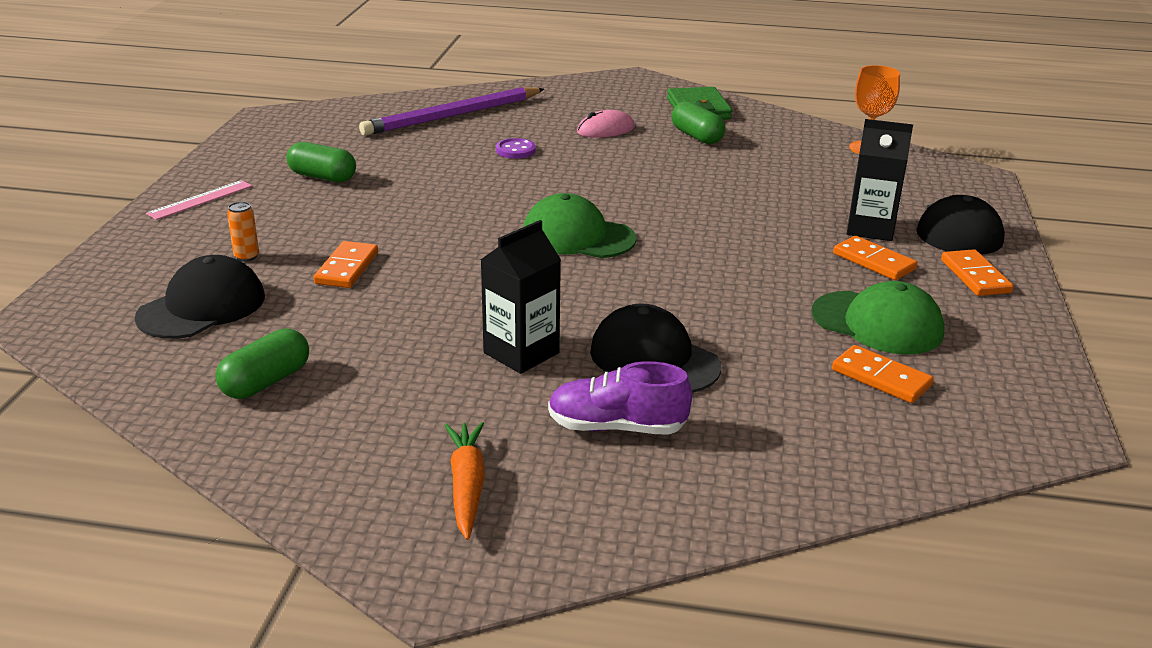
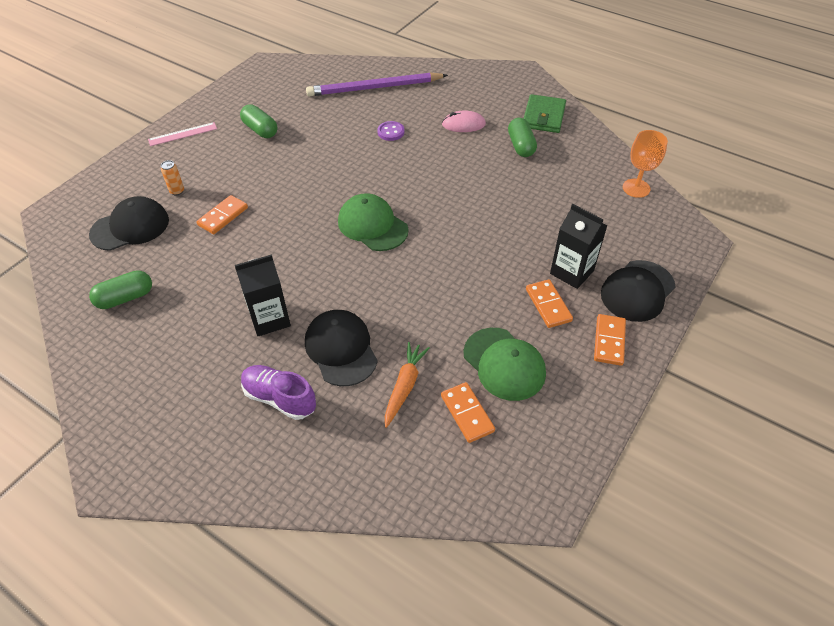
camera: 25 degrees right, 20 degrees up
orange carrot [444,422,485,540] -> orange carrot moved to [385,342,430,428]

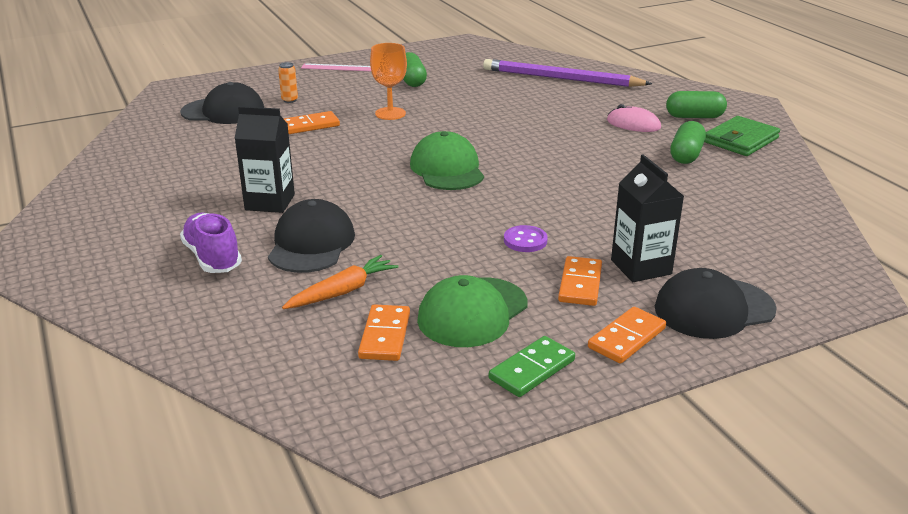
camera: 30 degrees right, 20 degrees down
green capsule [89,270,152,309] -> green capsule moved to [666,91,727,118]
purple button [377,121,405,141] -> purple button moved to [504,225,548,252]
green cap [464,328,546,401] -> green cap turned 45 degrees clockwise [417,275,528,347]
orange goblet [623,130,668,198] -> orange goblet moved to [370,43,407,120]
none -> green domino [489,336,575,397]

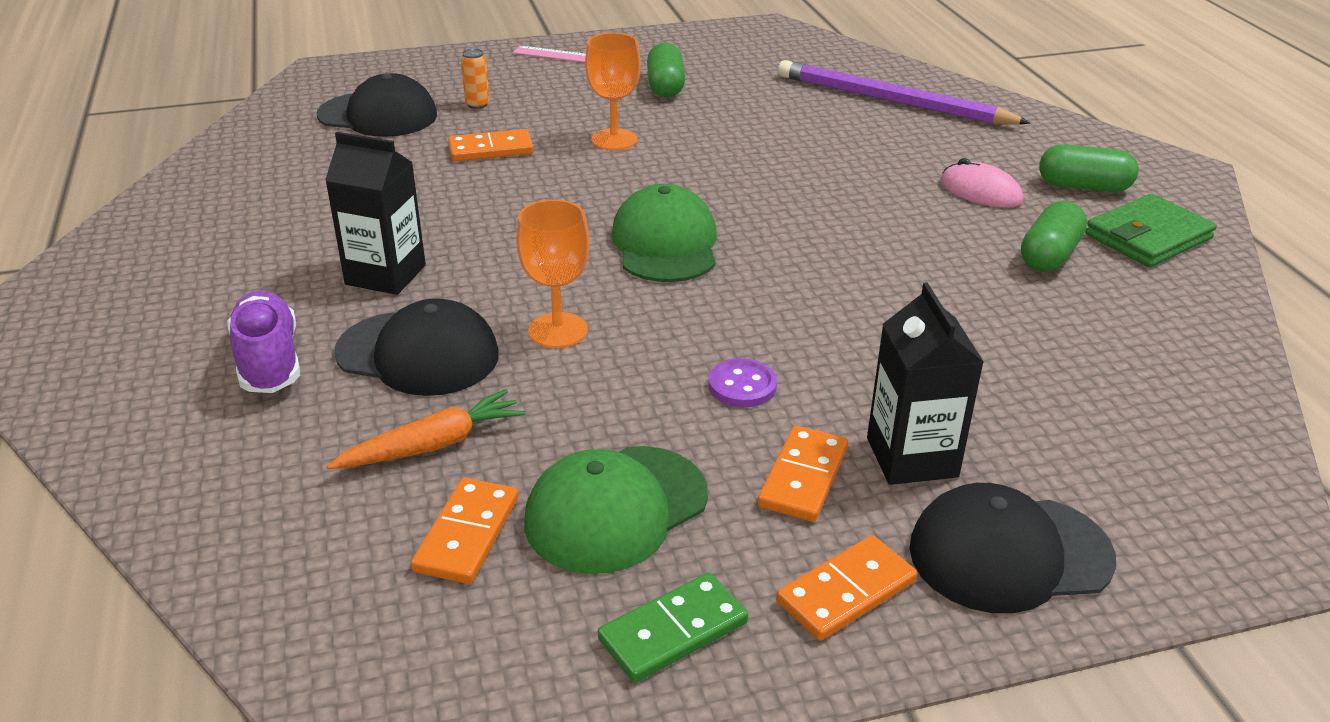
camera: 10 degrees right, 5 degrees up
black cap [268,199,355,273] -> black cap turned 90 degrees clockwise [334,298,499,396]
none -> orange goblet [516,200,590,348]

